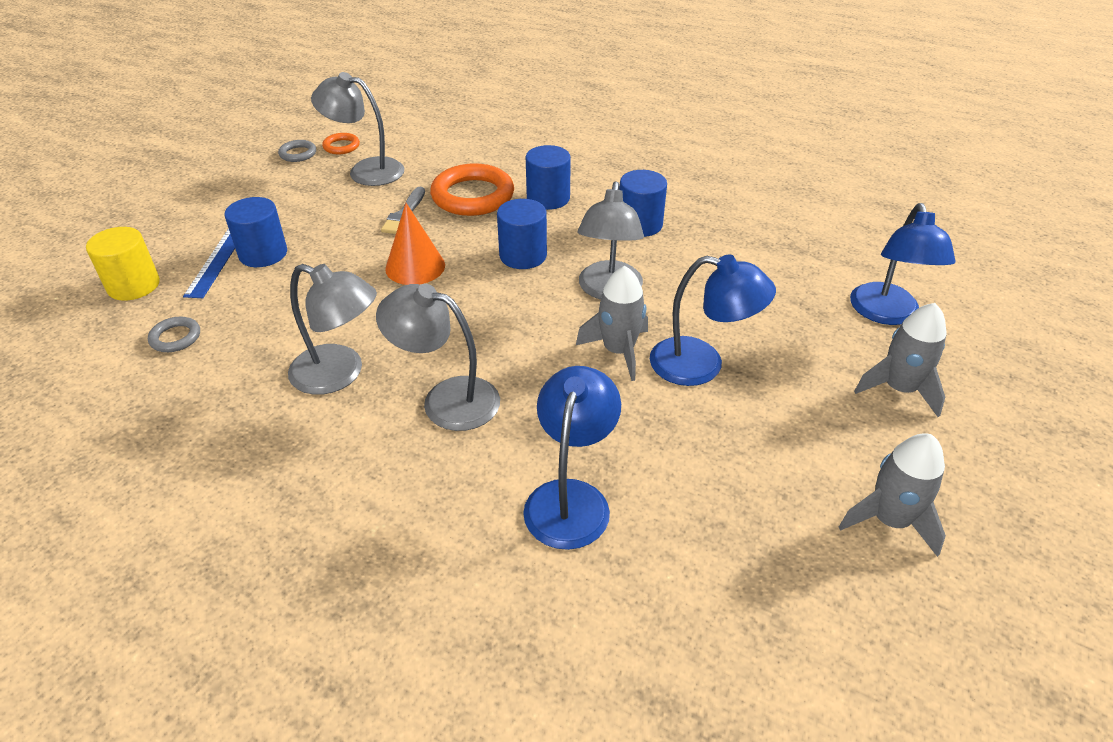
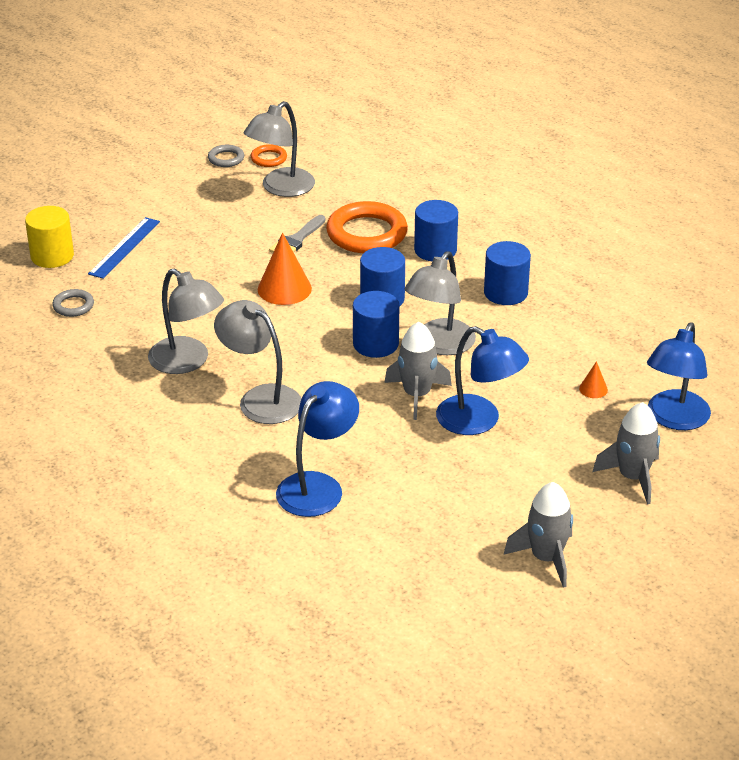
camera: 20 degrees right, 5 degrees down
blue cylinder [224,197,287,267] -> blue cylinder moved to [353,291,399,358]
grey lamp [311,72,404,186] -> grey lamp turned 90 degrees counterclockwise [244,101,315,197]
none -> orange cone [579,361,608,398]

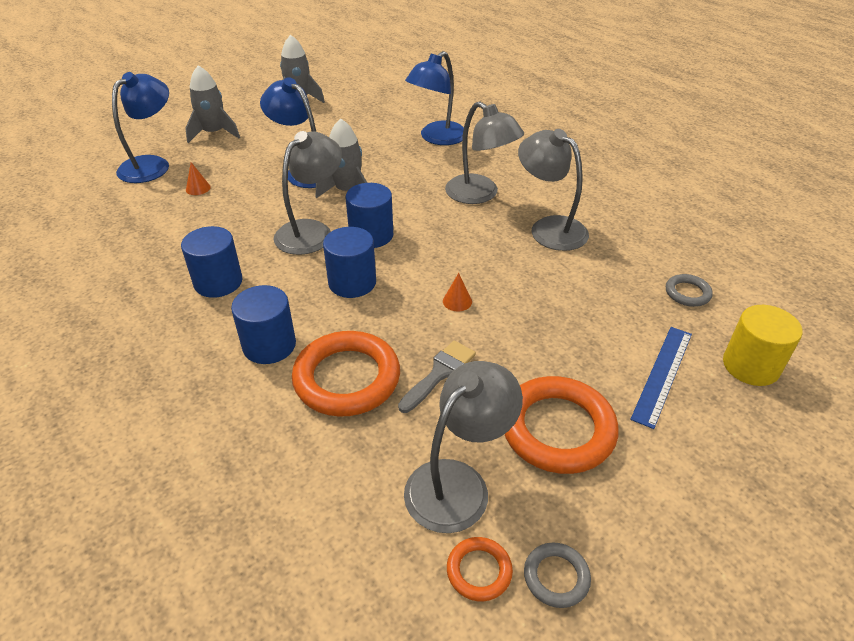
camera: 175 degrees left, 5 degrees up
orange cone [258,232,312,305] -> orange cone [443,273,472,311], size x0.49
none -> orange ring [505,376,619,474]

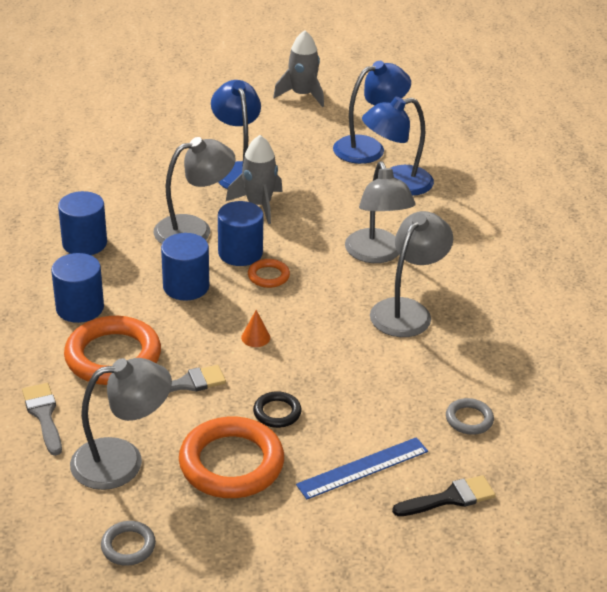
camera: 30 degrees right, 5 degrees down
blue lamp [112,72,169,183] -> blue lamp moved to [333,61,411,164]
grey rocket [185,65,240,143] -> none
orange cone [186,162,211,195] -> none
orange ring [447,537,513,601] -> orange ring moved to [248,259,290,288]
grey lamp [518,129,589,251] -> grey lamp turned 45 degrees clockwise [370,211,453,337]
yellow cylinder [723,305,802,386] -> black brush [392,475,496,516]
none -> grey brush [22,383,62,456]
none -> black ring [253,391,302,428]

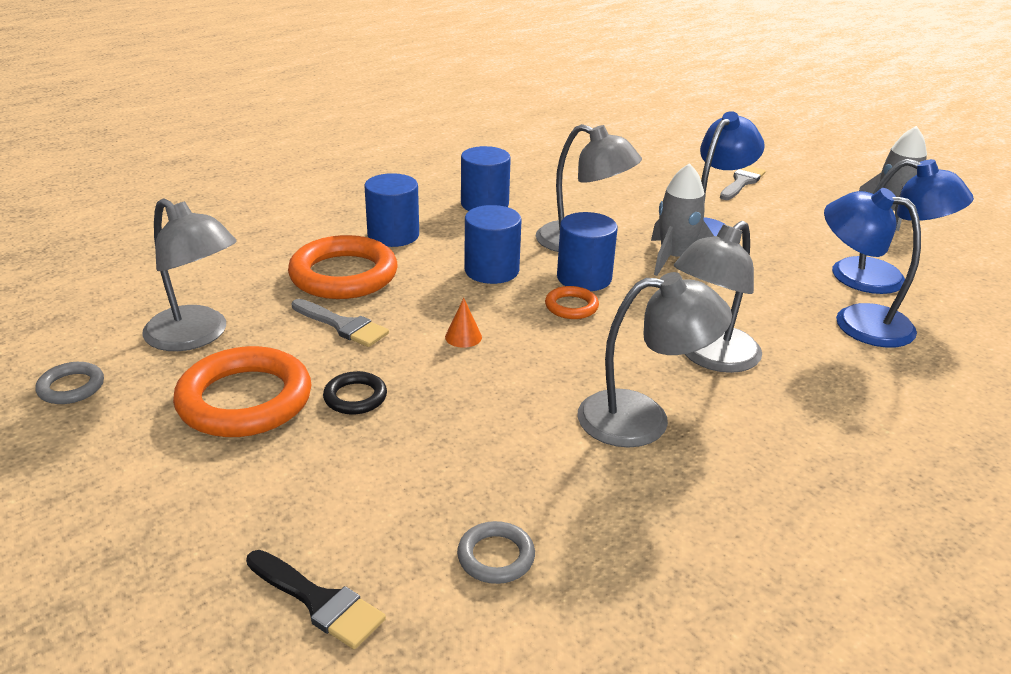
camera: 55 degrees right, 5 degrees down
grey brush [22,383,62,456] -> grey brush moved to [720,166,766,200]
blue ruler [296,437,428,499] -> none

